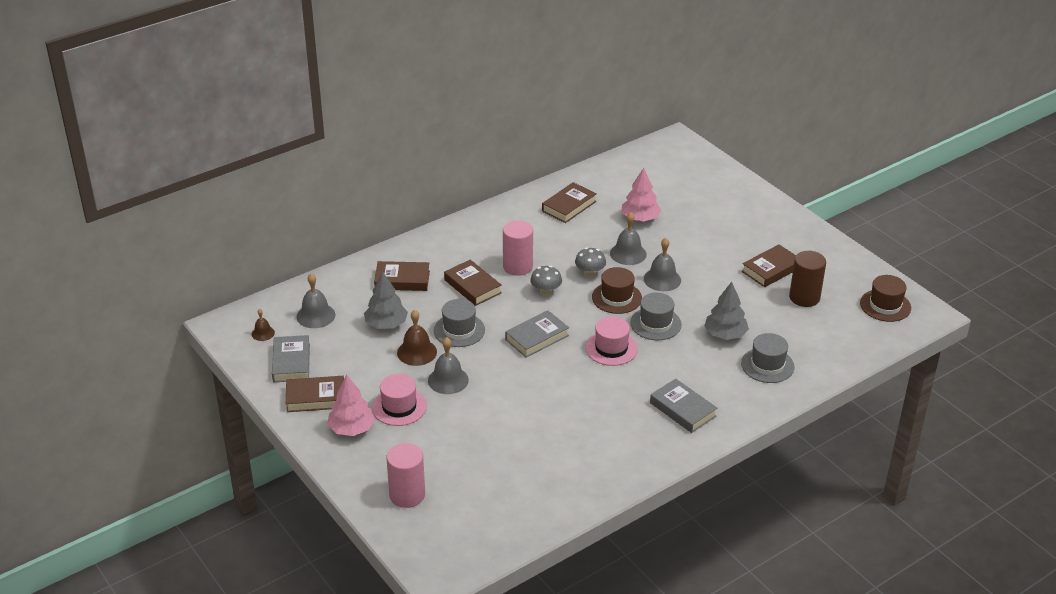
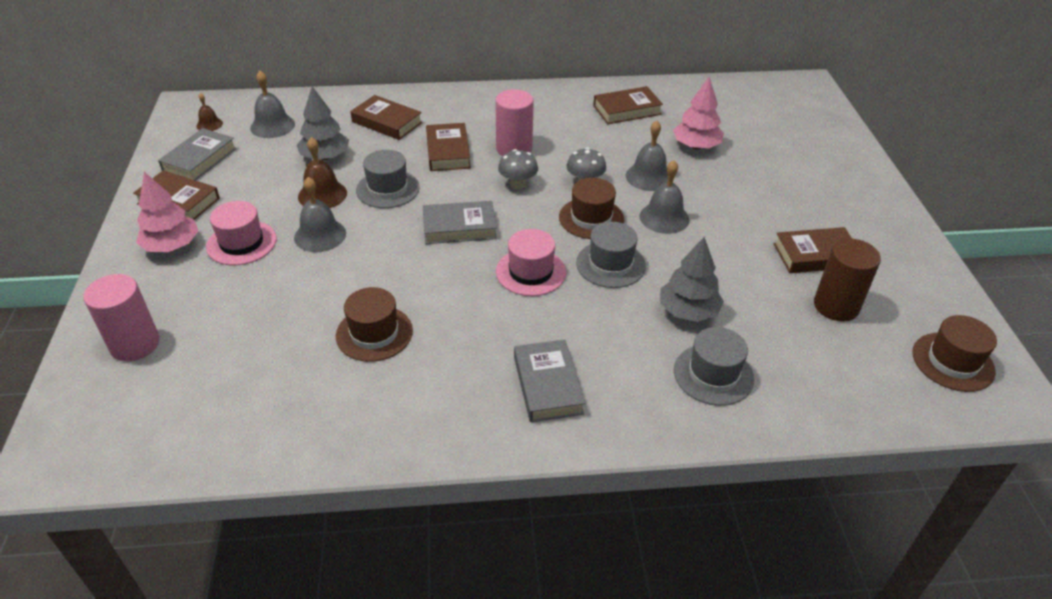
camera: 30 degrees right, 5 degrees up
none -> brown hat [336,287,413,362]

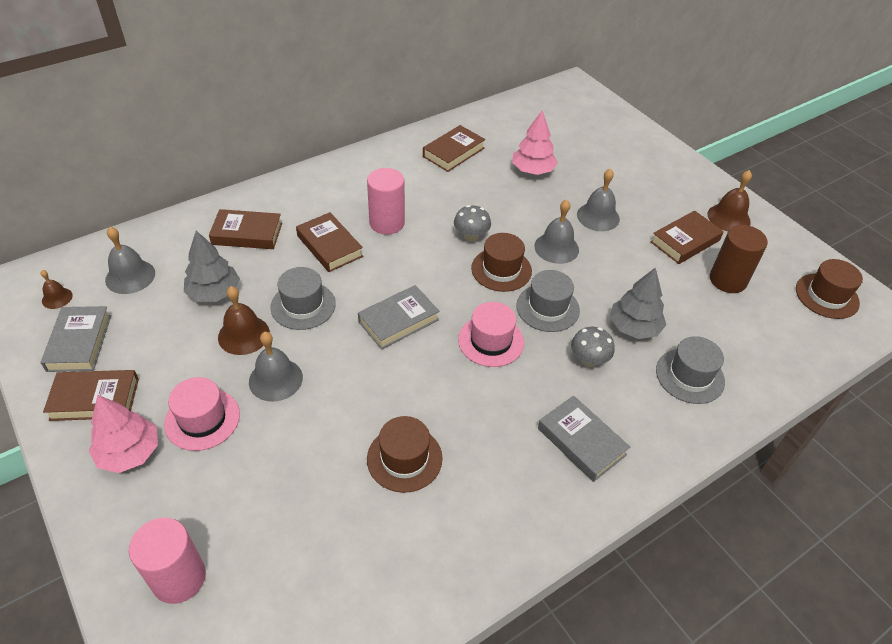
camera: 30 degrees left, 5 degrees up
grey mushroom [498,149,538,189] -> grey mushroom moved to [571,327,615,367]
grey bell [626,120,668,191] -> grey bell moved to [577,169,620,231]
none -> brown bell [707,170,752,231]

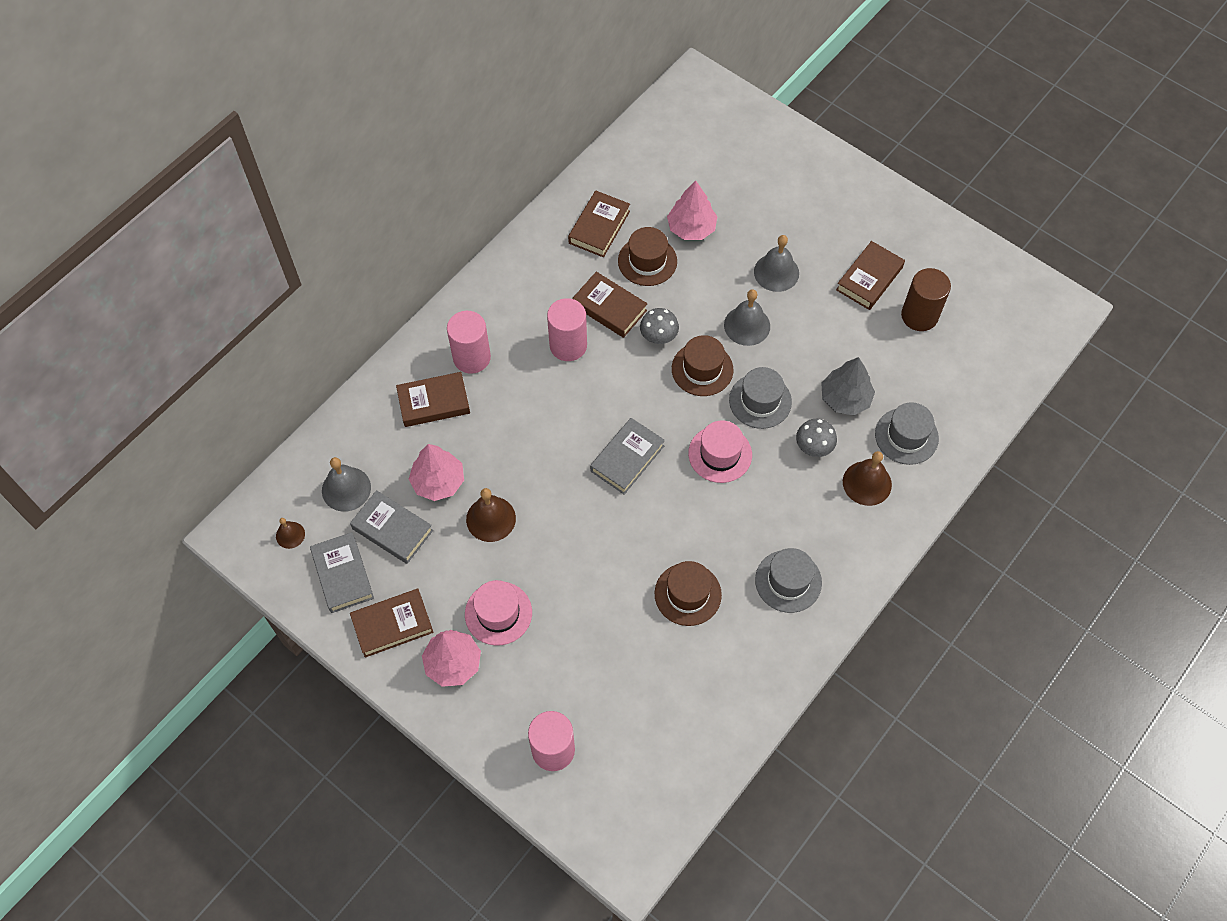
camera: 15 degrees left, 15 degrees up
grey tree [184,231,240,302] -> pink tree [409,444,464,501]
grey bell [249,332,303,402] -> none
grey hat [270,267,336,330] -> grey hat moved to [755,548,822,613]
brown book [296,212,363,272] -> brown book moved to [572,272,647,338]
grey book [538,396,630,482] -> grey book moved to [350,490,433,564]
brown bell [707,170,752,231] -> brown bell moved to [843,451,892,506]
brown hat [796,259,863,319] -> brown hat moved to [618,227,677,286]
none -> pink cylinder [447,311,491,374]

